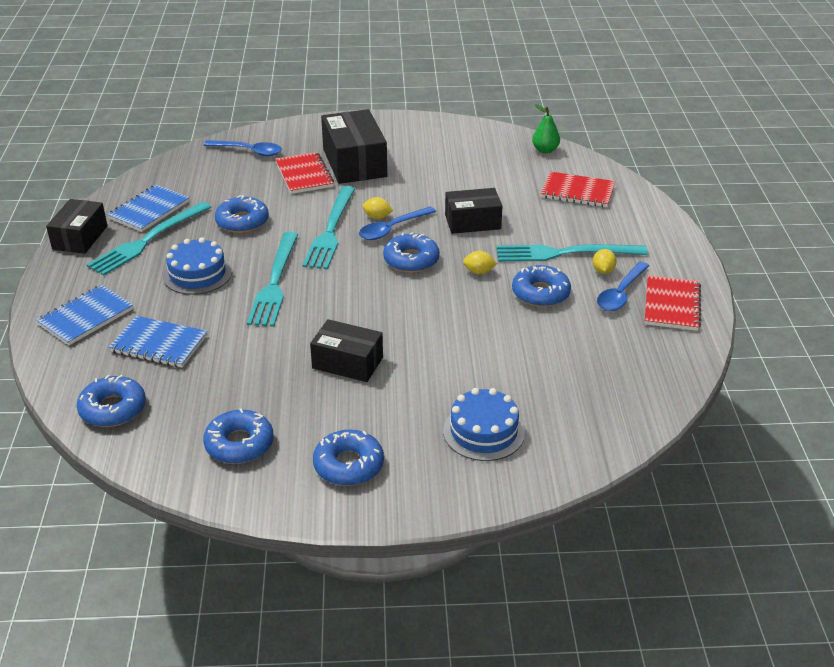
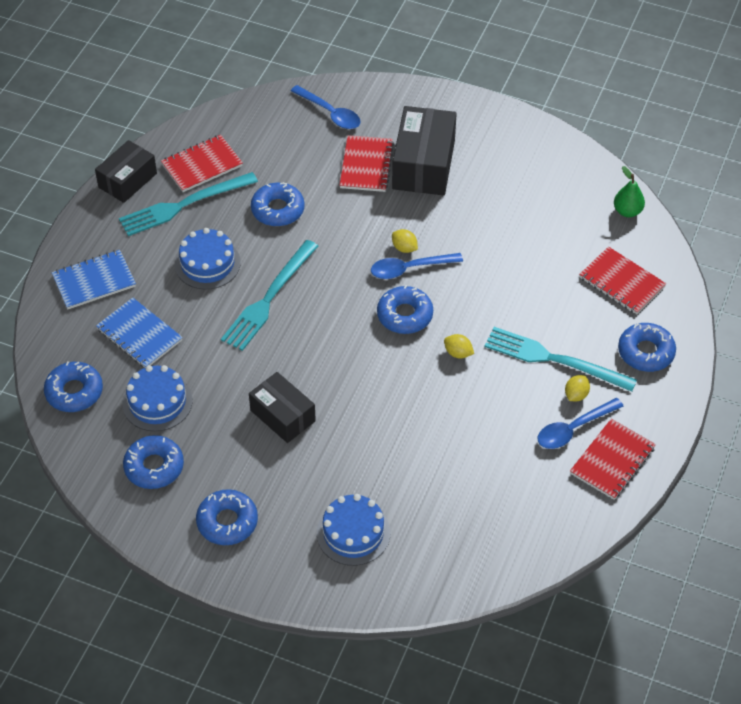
camera: 25 degrees right, 15 degrees up
blue notebook [107,185,189,232] -> red notebook [161,135,243,192]
turquoise fork [303,186,355,270] -> none
black box [445,188,502,234] -> none
blue donut [512,265,571,307] -> blue donut moved to [618,323,676,372]
none -> blue cake [122,365,193,431]

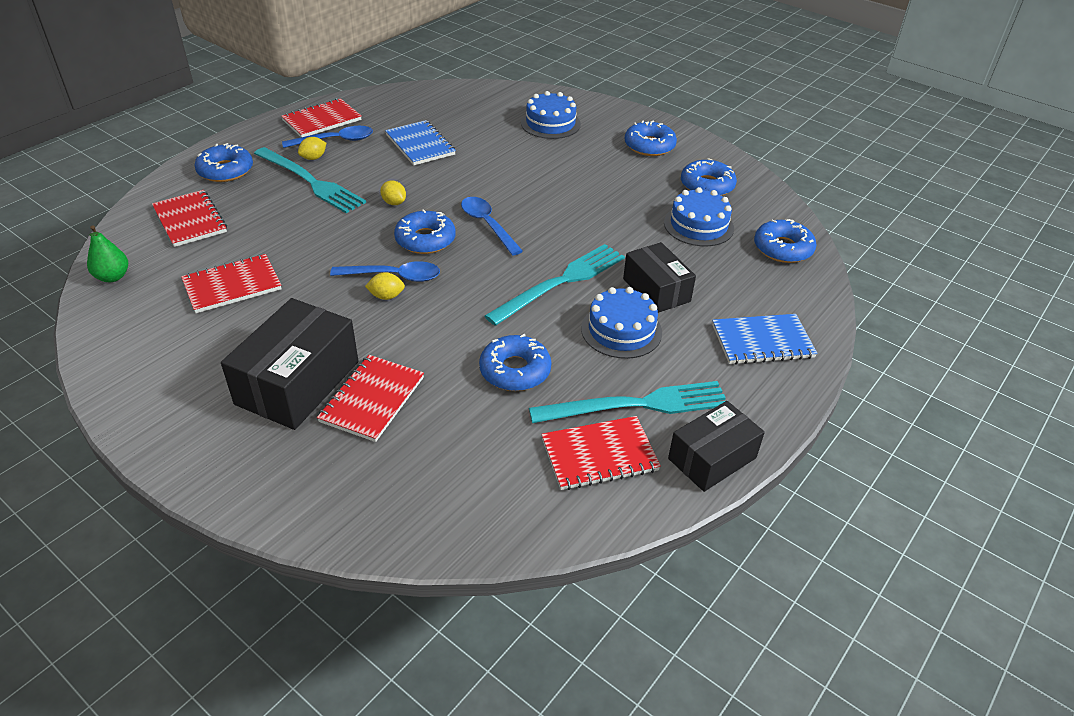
camera: 165 degrees left, 10 degrees down
blue notebook [96,298,183,368] -> blue notebook moved to [385,120,456,165]
black box [249,372,316,443] -> black box moved to [623,242,696,313]
blue spoon [291,85,361,129] -> blue spoon moved to [461,197,523,255]
yellow lemon [392,229,418,253] -> yellow lemon turned 60 degrees counterclockwise [365,272,405,300]
none -> red notebook [181,254,282,313]

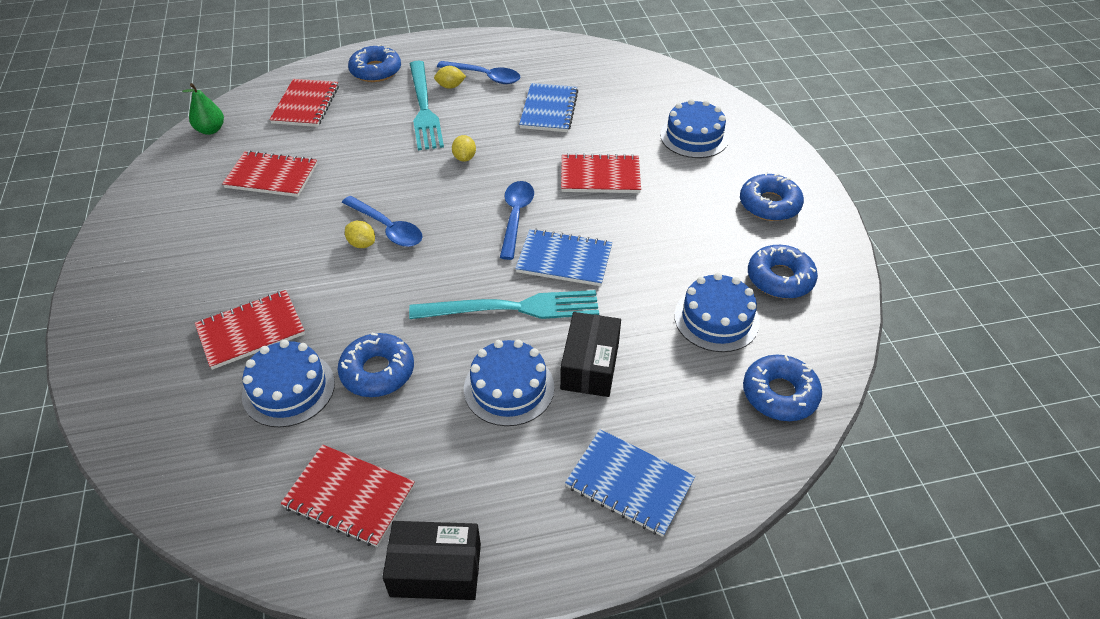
camera: 40 degrees right, 5 degrees up
black box [221,298,358,430] -> none
red notebook [281,98,362,137] -> red notebook moved to [561,153,641,193]
blue donut [394,209,456,254] -> none
turquoise fork [529,381,726,423] -> none
none -> blue cake [242,340,335,427]
none -> blue notebook [515,229,612,286]

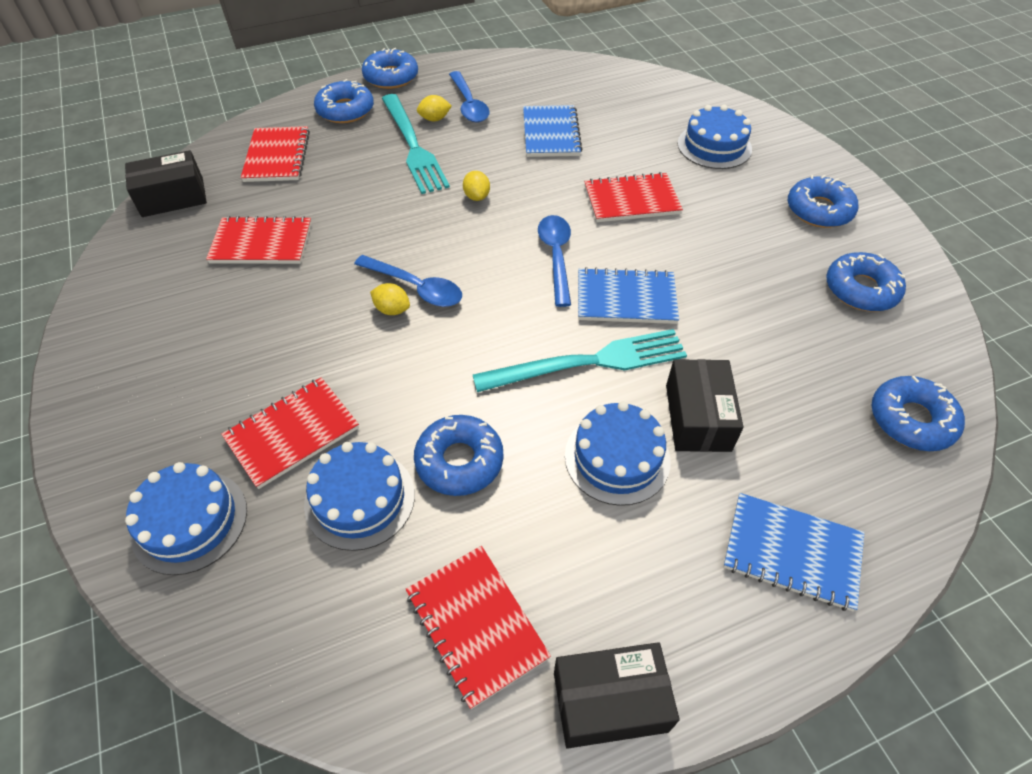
camera: 10 degrees left, 5 degrees up
green pear [182,83,224,135] -> black box [125,150,207,217]
red notebook [281,445,415,547] -> red notebook turned 45 degrees clockwise [406,546,551,709]
blue spoon [437,61,520,84] -> blue spoon turned 60 degrees clockwise [449,71,490,123]
blue cake [674,273,760,352] -> blue cake moved to [125,462,247,575]
none -> blue donut [362,48,418,89]

